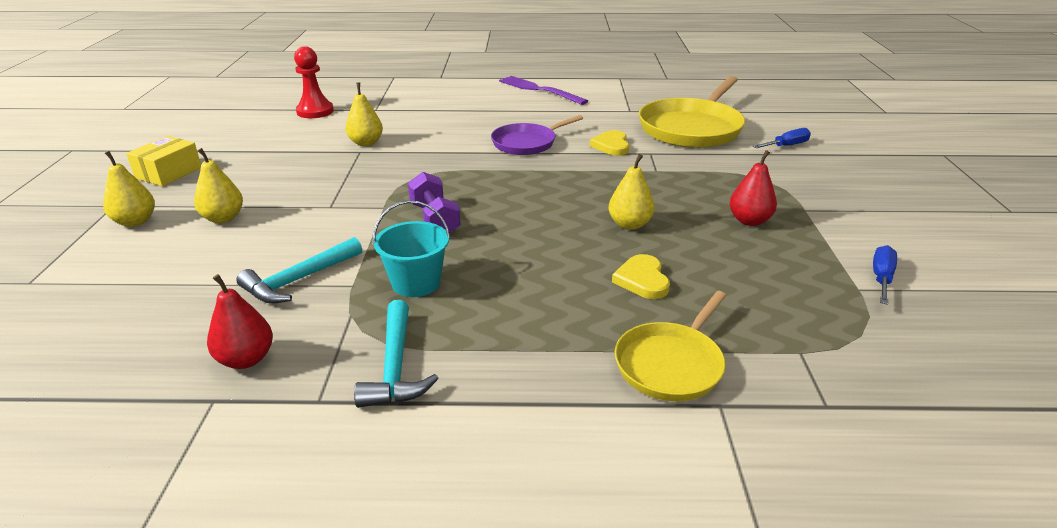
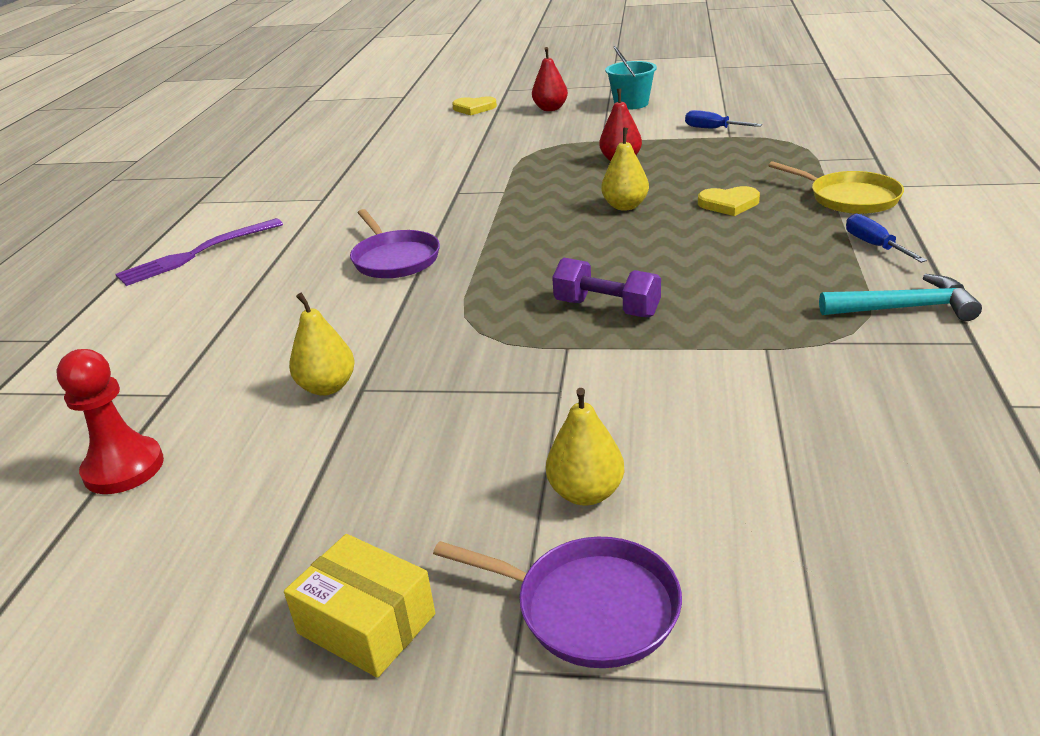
camera: 80 degrees left, 0 degrees up
yellow pear [103,151,155,227] -> purple pan [433,537,682,668]
red pear [207,274,273,369] -> red pear moved to [532,47,568,111]
turquoise hammer [236,237,362,304] -> none
turquoise bucket [372,200,450,297] -> turquoise bucket moved to [605,46,657,110]
purple dumbbell [408,172,461,233] -> purple dumbbell turned 45 degrees clockwise [552,258,661,317]
yellow heart [590,130,629,156] -> yellow heart moved to [452,96,497,115]
yellow pan [639,76,745,148] -> none
blue screwdriver [753,128,811,148] -> blue screwdriver moved to [846,214,927,263]

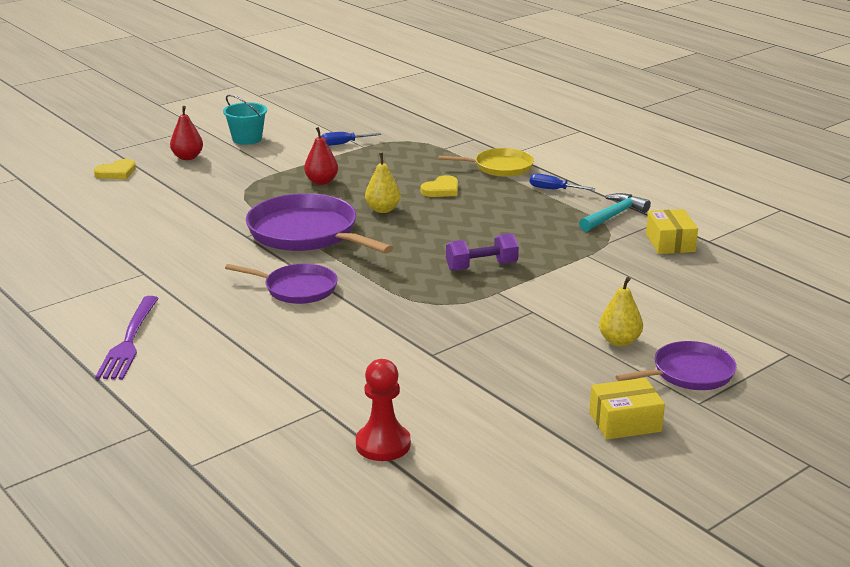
camera: 50 degrees left, 5 degrees down
yellow pear [289,292,355,396] -> none
none -> purple pan [246,193,393,253]
none -> yellow box [646,209,698,254]

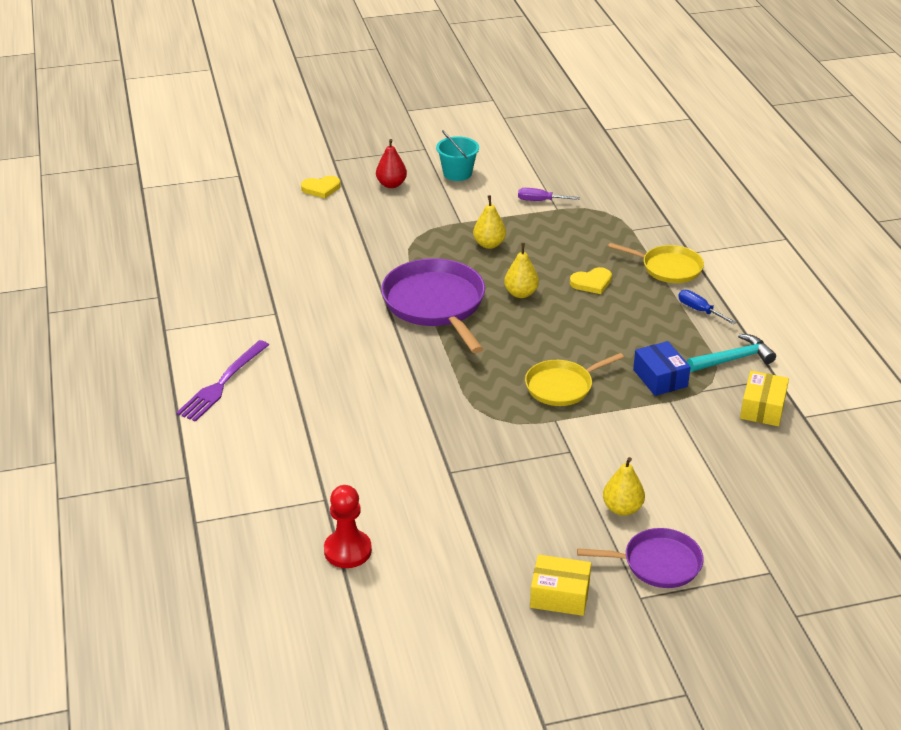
camera: 25 degrees right, 10 degrees up
purple pan [225,264,338,304] -> none
red pear [304,127,338,185] -> yellow pear [473,195,506,249]
blue screwdriver [321,132,381,146] -> purple screwdriver [518,188,580,201]
purple dumbbell [446,233,519,271] -> yellow pan [525,353,624,406]
none -> blue box [633,341,691,396]

